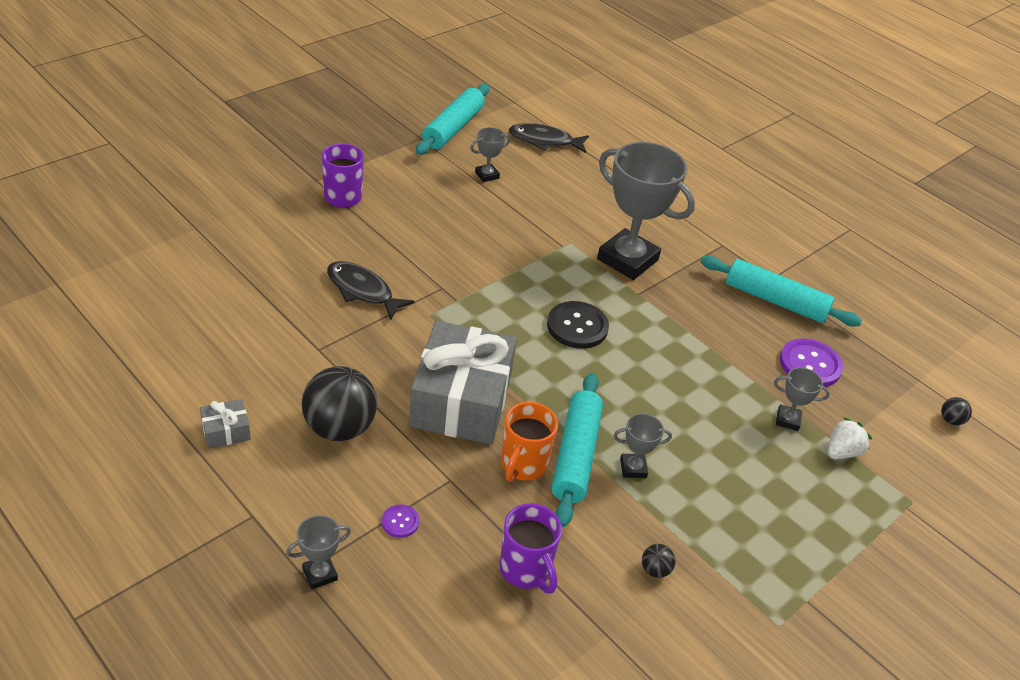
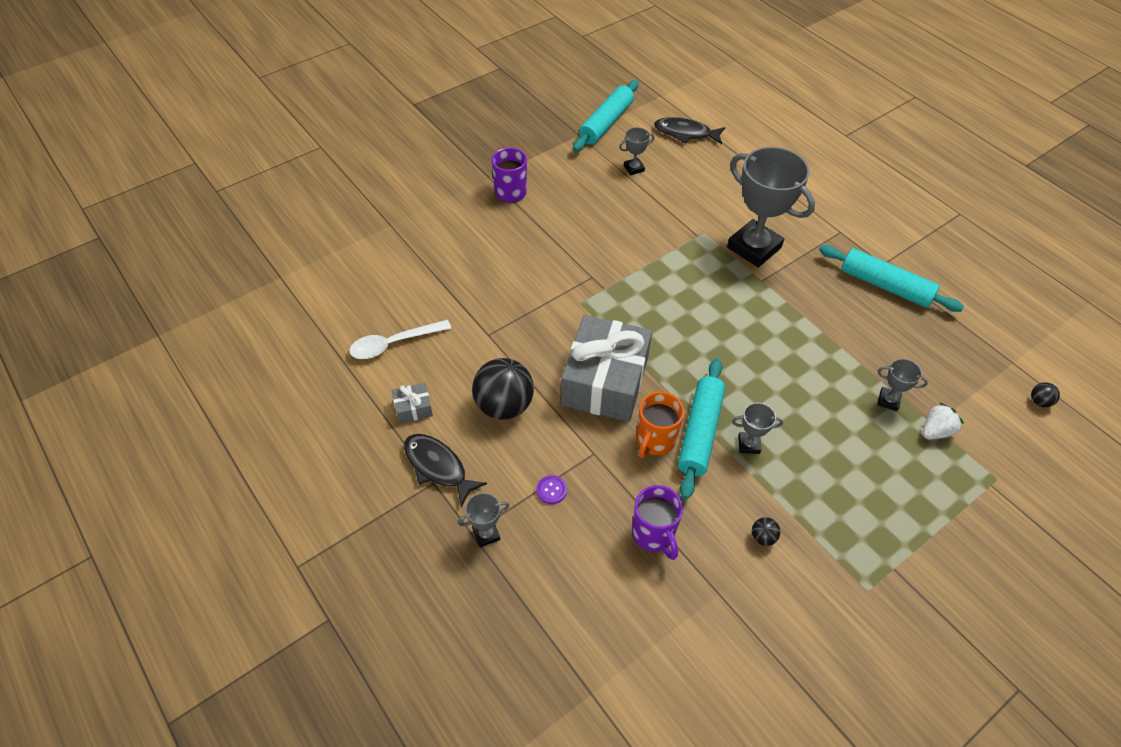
camera: 10 degrees right, 10 degrees up
black fish [327,261,415,320] -> black fish moved to [404,434,487,507]
black button [547,301,609,349] -> none
purple button [780,338,843,387] -> none
none -> white spoon [349,320,451,359]

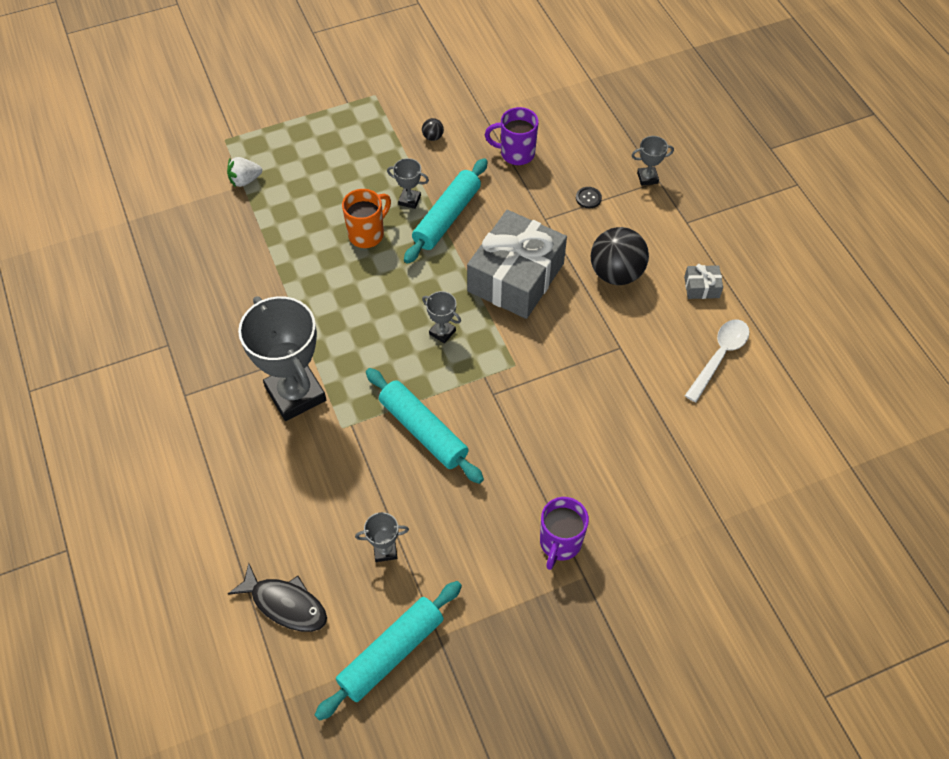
camera: 165 degrees left, 5 degrees up
white spoon [349,320,451,359] -> white spoon turned 45 degrees counterclockwise [685,320,750,402]
black fish [404,434,487,507] -> none
purple button [537,475,567,504] -> black button [576,187,602,208]
purple mug [632,485,683,560] -> purple mug turned 75 degrees counterclockwise [485,107,539,165]
orange mug [636,392,684,458] -> orange mug moved to [342,189,391,248]
turquoise rolling pin [819,245,964,312] -> turquoise rolling pin moved to [366,368,484,484]
grey trophy [878,359,928,411] -> grey trophy moved to [422,291,461,344]
black ball [1031,382,1060,407] -> none

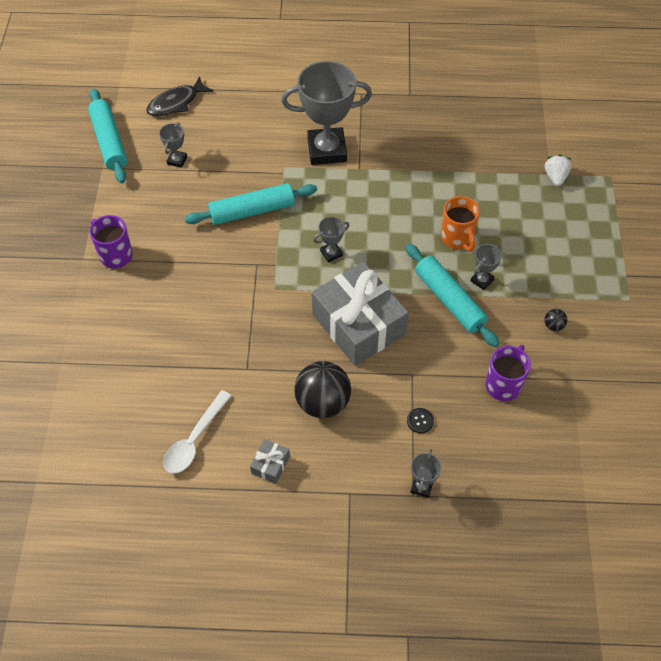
camera: 115 degrees right, 0 degrees up
white spoon [685,320,750,402] -> white spoon turned 60 degrees clockwise [163,390,231,474]

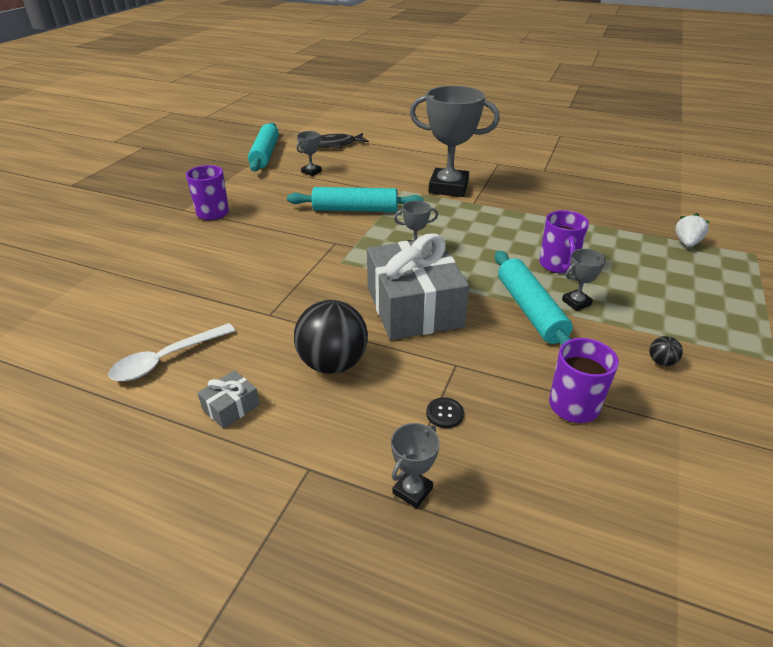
camera: 20 degrees right, 20 degrees down
orange mug [441,196,480,252] -> purple mug [539,210,589,274]

